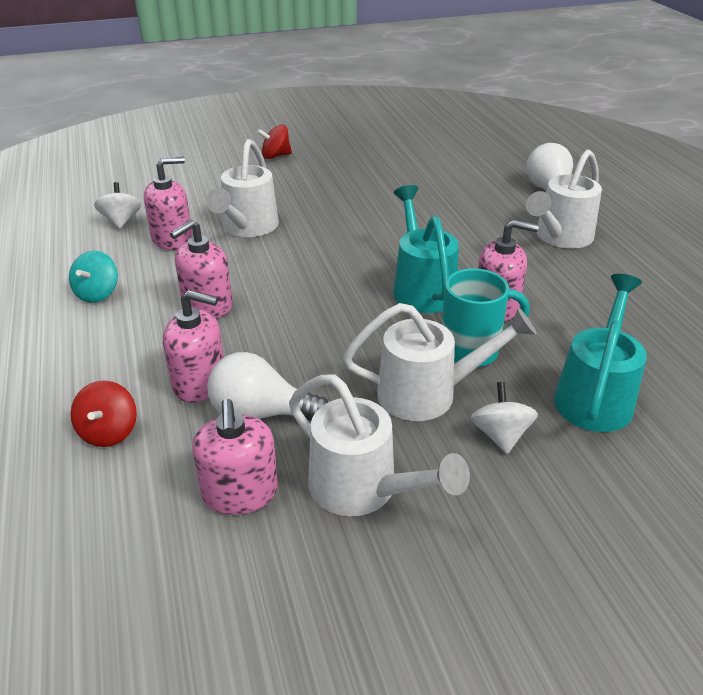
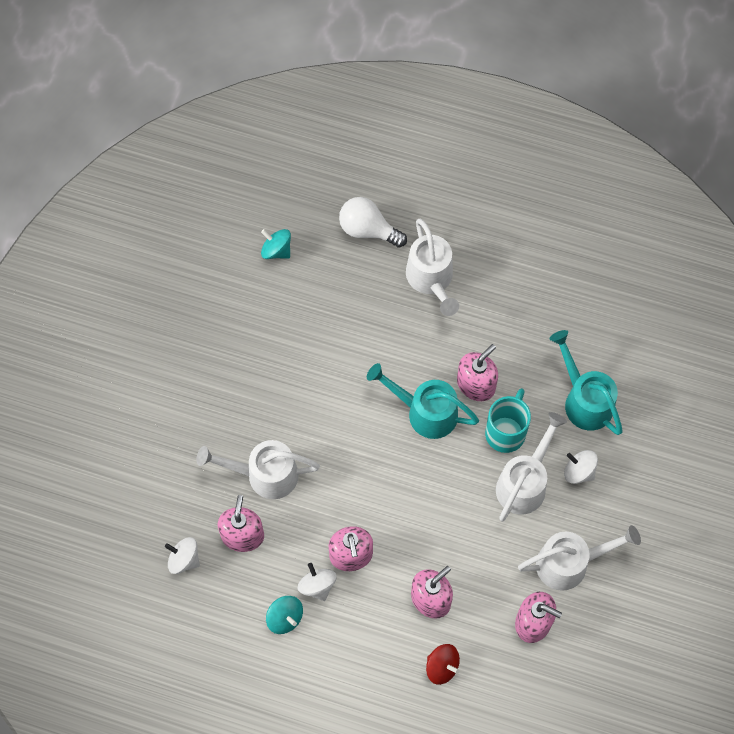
camera: 55 degrees left, 30 degrees up
white watering can [206,139,279,237] -> white watering can turned 135 degrees clockwise [196,440,320,499]
white light bulb [207,352,328,421] -> none
red spinning top [257,124,292,159] -> none
none -> turquoise spinning top [261,229,291,259]
none -> white spinning top [298,563,337,601]

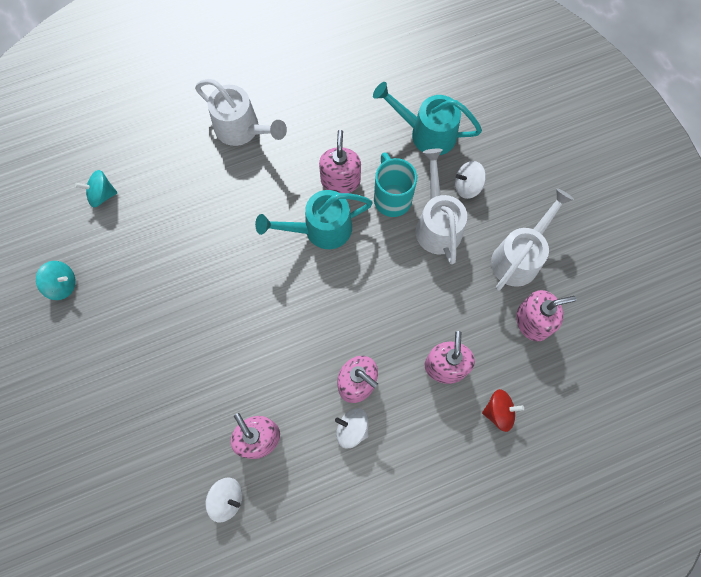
camera: 40 degrees left, 5 degrees up
white spinning top [165,537,200,574] -> white spinning top turned 150 degrees counterclockwise [205,477,242,522]
white watering can [196,440,320,499] -> none
turquoise spinning top [266,596,303,634] -> turquoise spinning top moved to [36,261,76,300]
white light bulb [339,197,407,248] -> none

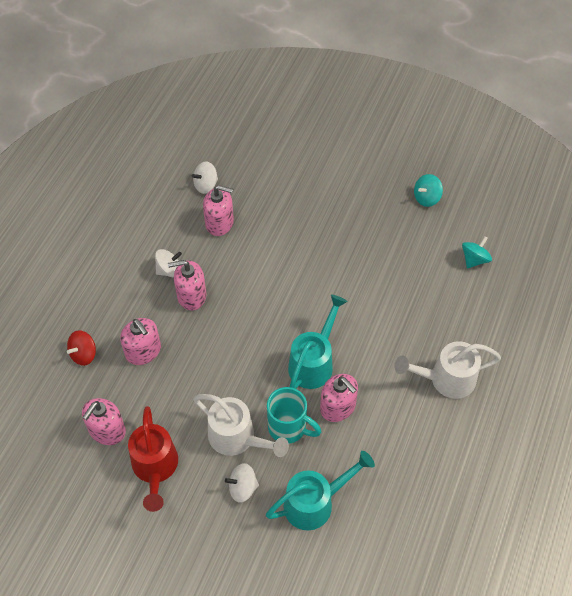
camera: 135 degrees right, 15 degrees down
white spinning top [455,161,486,199] -> white spinning top turned 135 degrees counterclockwise [225,463,259,503]
white watering can [491,188,574,291] -> red watering can [128,406,178,512]

